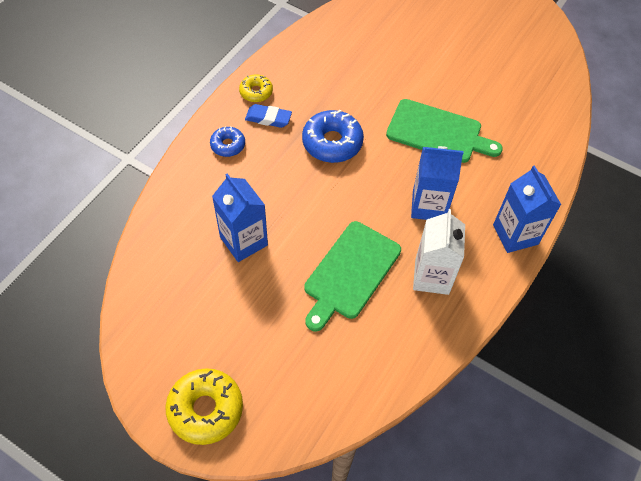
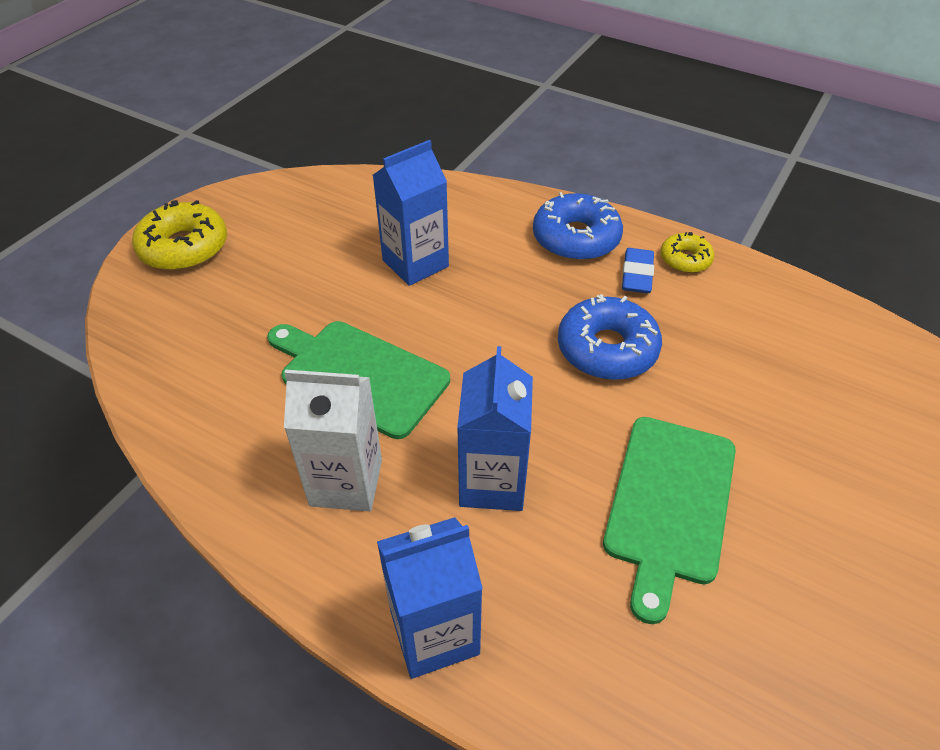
camera: 90 degrees right, 10 degrees down
blue donut [210,126,245,157] -> blue donut [533,192,623,261], size x1.75

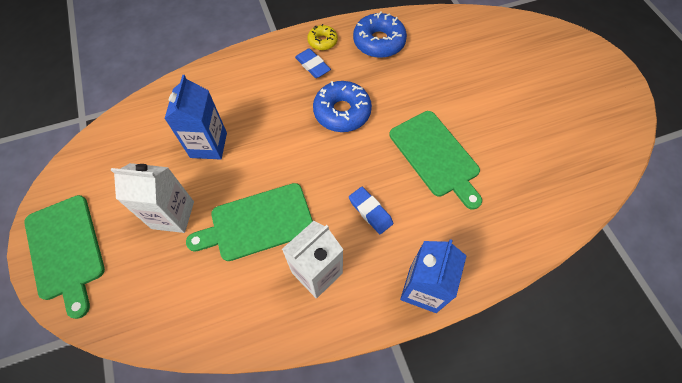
camera: 50 degrees left, 15 degrees up
yellow donut [132,200,227,271] -> green cutting board [24,195,105,319]
blue carton [457,346,533,511] -> blue eraser [349,187,393,234]
blue donut [533,192,623,261] -> blue donut moved to [353,12,407,58]
none -> white carton [111,163,194,233]

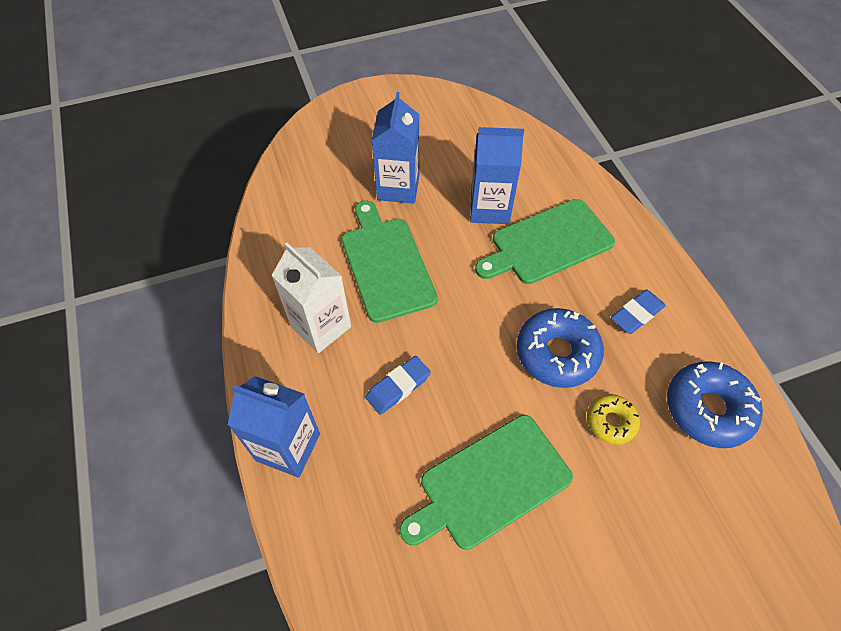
camera: 90 degrees right, 5 degrees down
green cutting board [24,195,105,319] -> green cutting board moved to [475,199,615,284]
white carton [111,163,194,233] -> blue carton [371,92,419,204]
yellow donut [307,24,338,50] -> yellow donut moved to [587,394,640,445]

